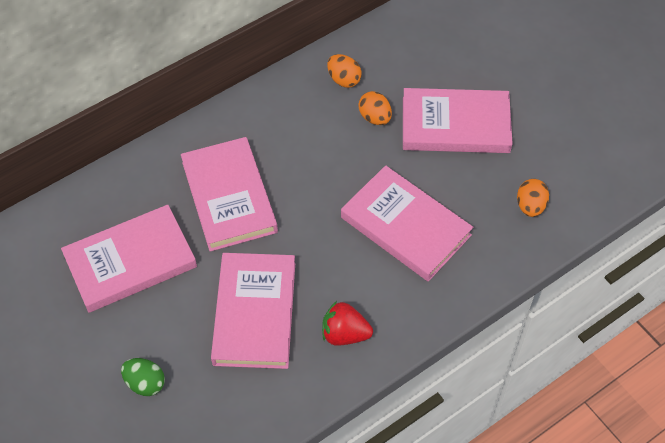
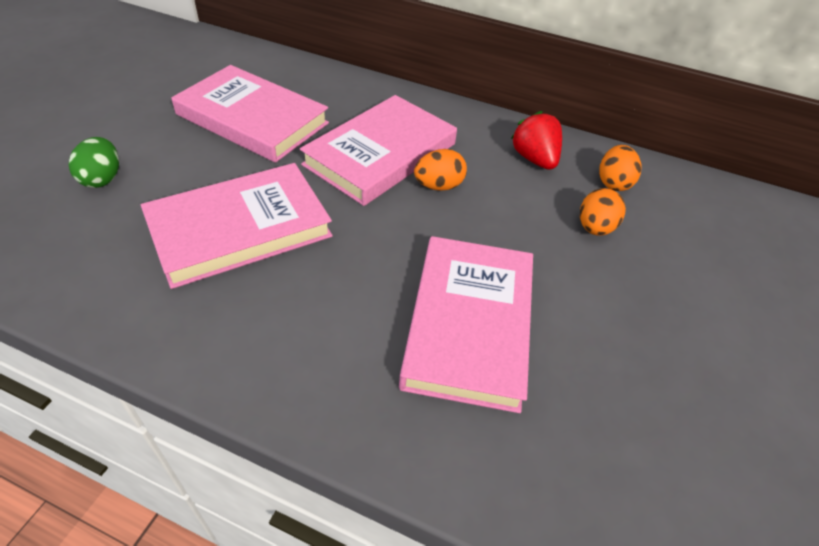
camera: 55 degrees right, 10 degrees down
red strawberry [322,301,373,346] -> red strawberry moved to [511,111,562,170]
pink book [403,88,513,153] -> none
orange egg [517,179,549,217] -> orange egg moved to [414,149,467,191]

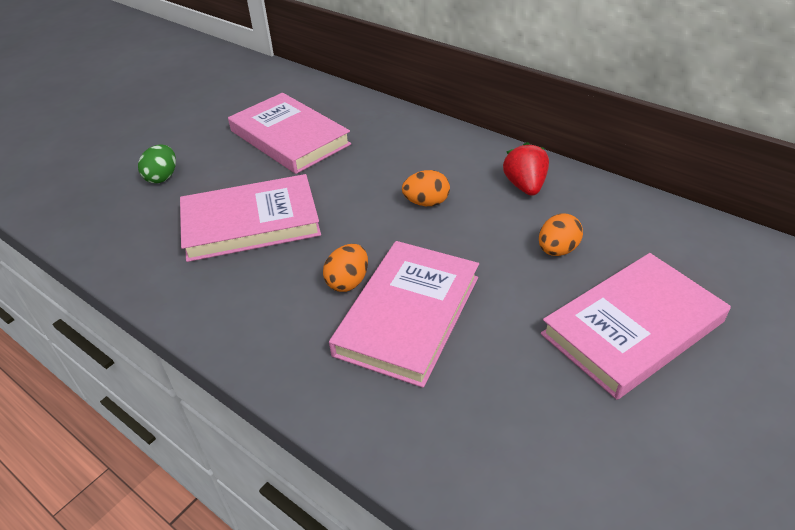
camera: 20 degrees right, 5 degrees down
pink book [300,95,457,206] -> pink book moved to [541,253,731,400]
orange egg [599,145,642,191] -> orange egg moved to [323,244,368,292]

